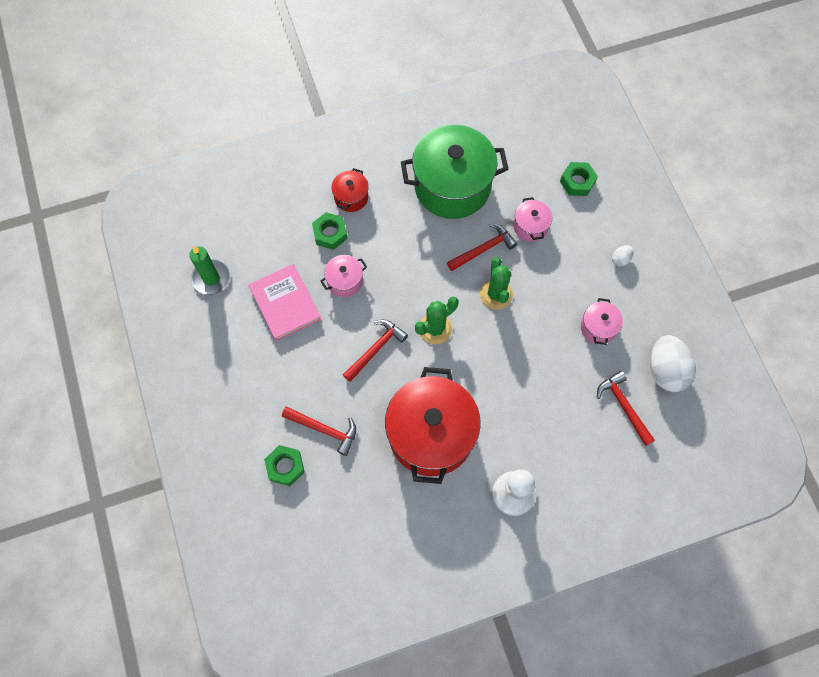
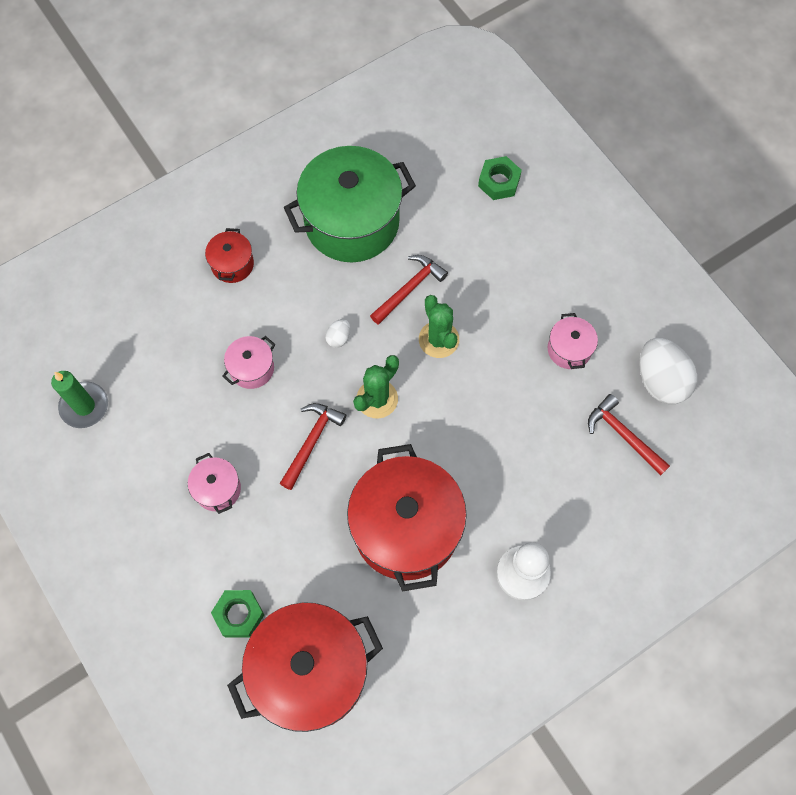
camera: 15 degrees left, 0 degrees up
pink book [249,264,322,341] -> none
red hammer [282,407,356,456] -> none
green nut [312,212,347,250] -> none
pink pot [513,197,552,242] -> pink pot moved to [188,453,241,514]
white egg [612,245,634,267] -> white egg moved to [325,319,351,348]
none -> red pot [227,602,383,732]

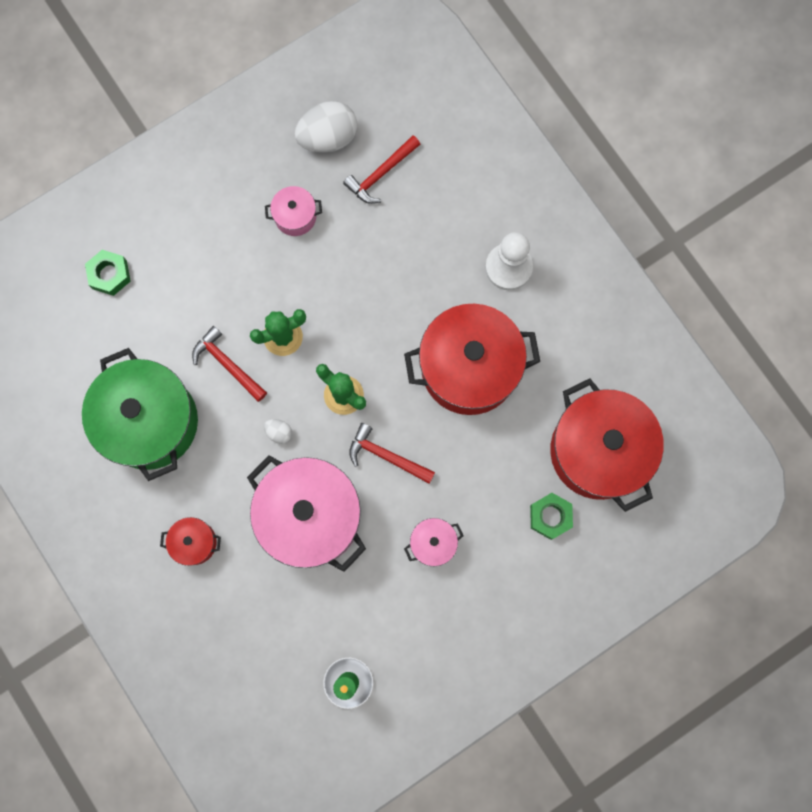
camera: 90 degrees left, 10 degrees up
pink pot [223,336,275,389] -> pink pot [247,455,366,572], size x2.24

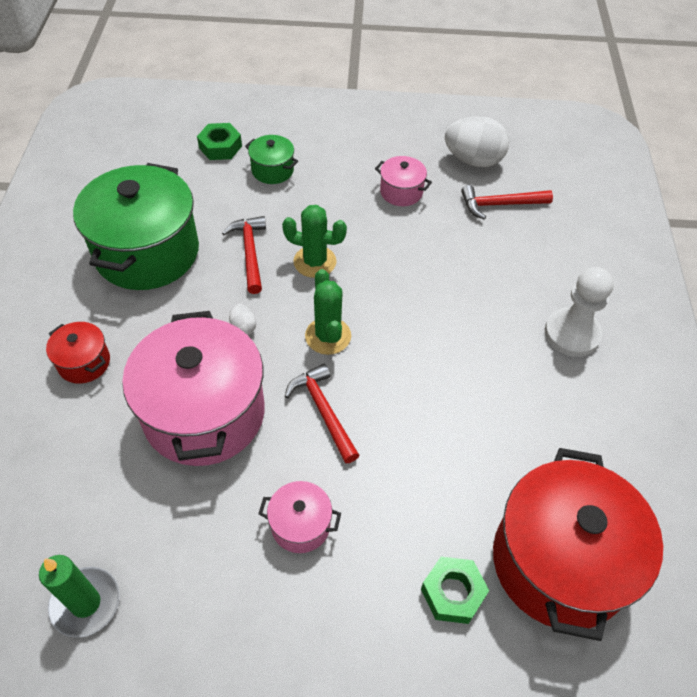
camera: 35 degrees right, 25 degrees down
red pot [404,304,540,415] -> none
none -> green pot [245,135,298,184]

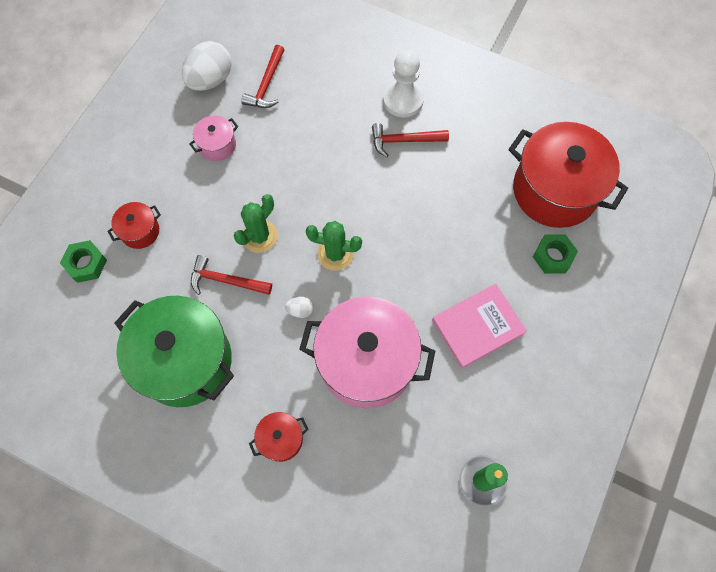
camera: 65 degrees left, 15 degrees up
green pot [245,135,298,184] -> red pot [107,202,161,249]
pink pot [258,481,341,553] -> pink book [432,284,527,369]
red hammer [285,363,359,463] -> red hammer moved to [372,123,449,157]

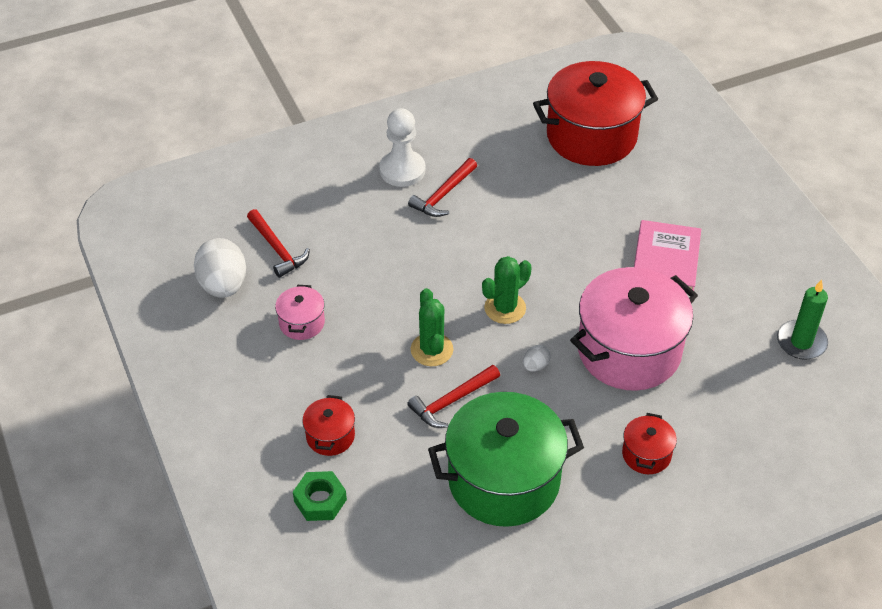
camera: 50 degrees left, 20 degrees down
green nut [533,235,578,274] -> none

